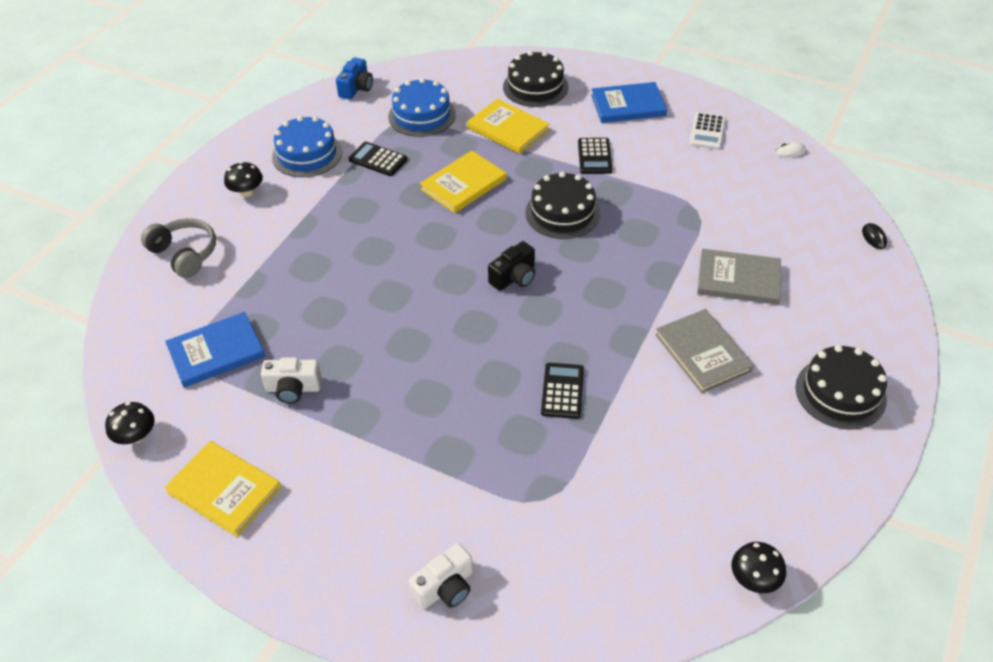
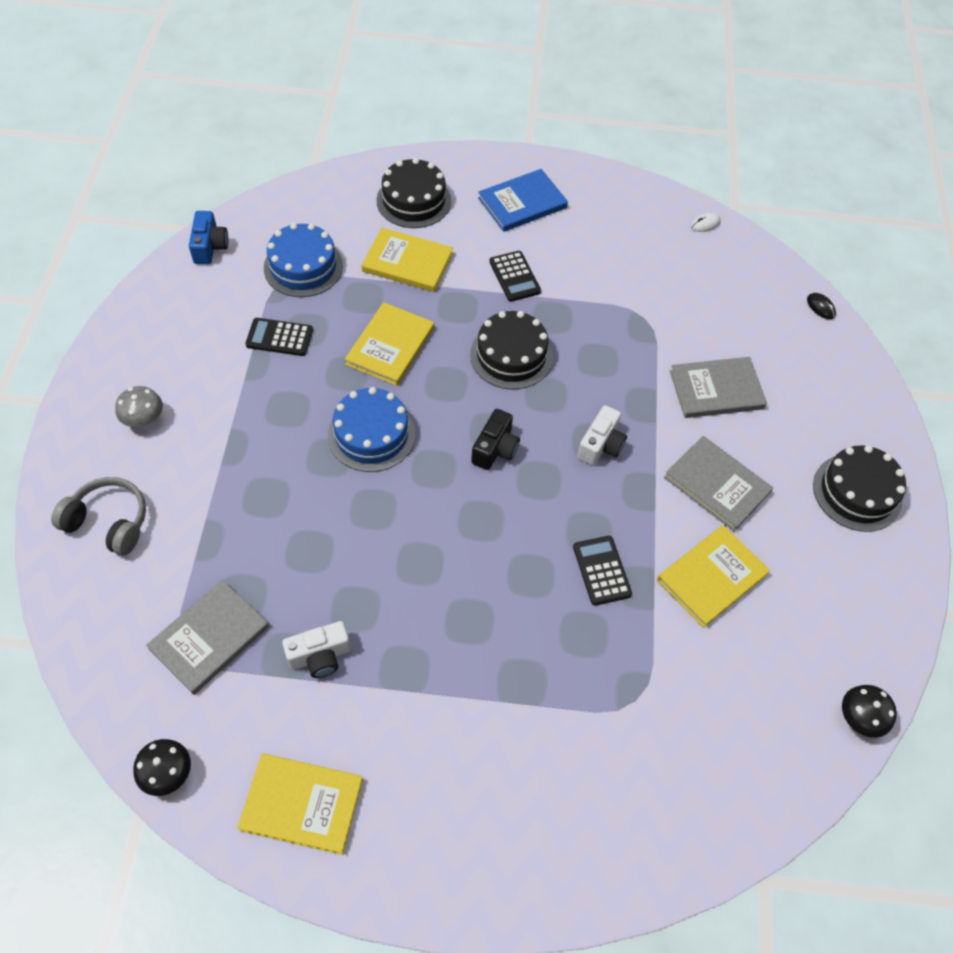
camera: 25 degrees left, 10 degrees up
blue book [165,312,265,388] -> grey book [146,580,269,695]
black mushroom [224,162,263,197] -> grey mushroom [115,386,163,427]
blue cake [272,116,342,177] -> blue cake moved to [328,387,415,472]
white camera [408,543,473,609] -> white camera moved to [577,405,627,466]
white calculator [689,112,726,150] -> none
none -> yellow book [657,525,770,628]

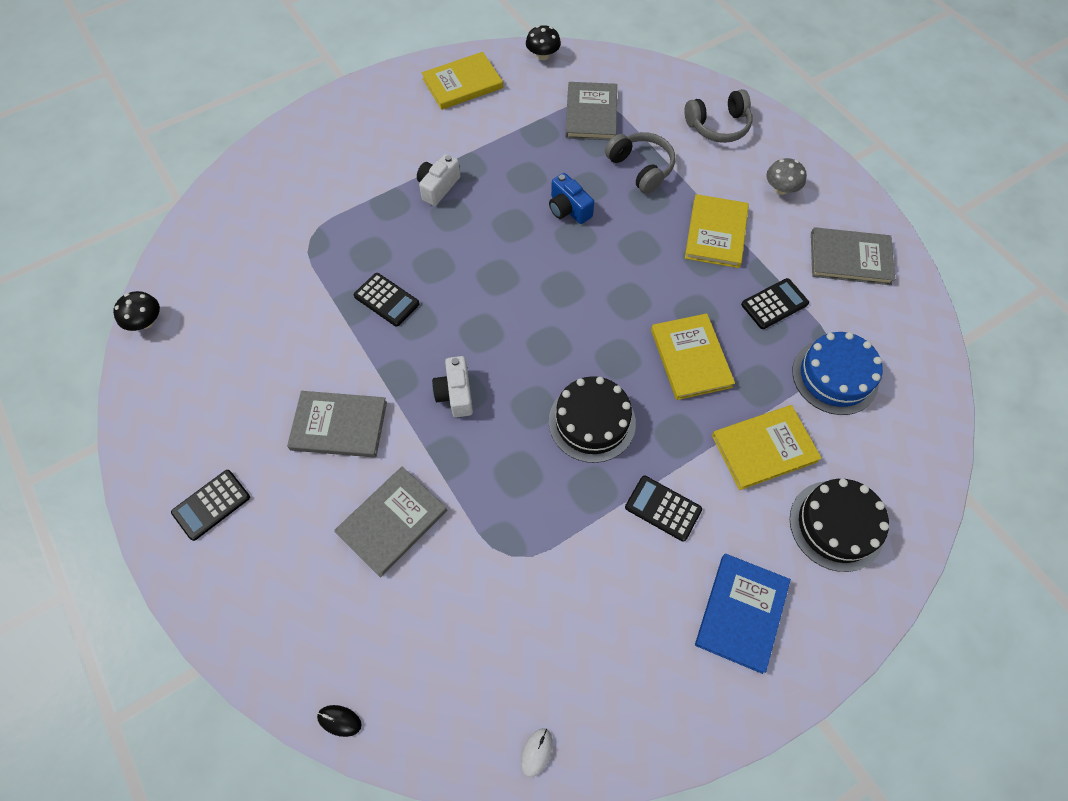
camera: 145 degrees right, 5 degrees up
blue camera [189,211,228,264] -> blue camera moved to [549,173,594,224]
white camera [282,621,351,678] -> white camera moved to [417,154,461,206]
blue cake [328,387,415,472] -> none
black camera [471,409,520,470] -> none
yellow book [657,525,770,628] -> yellow book moved to [685,194,749,268]
black cake [813,445,906,532] -> black calculator [171,470,250,541]
none -> grey headphones [605,132,675,194]
none -> grey book [811,227,895,285]

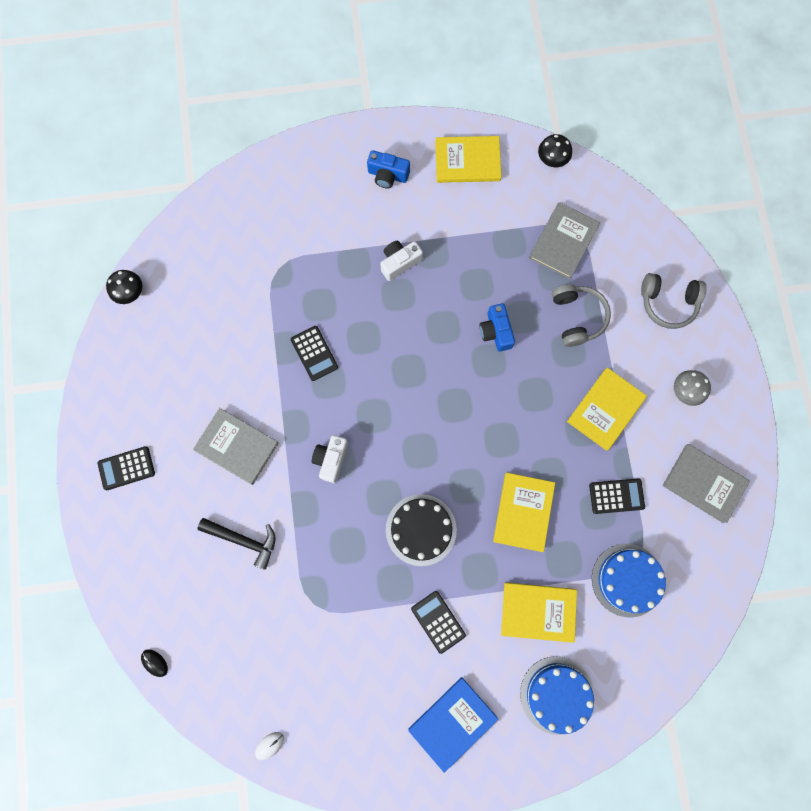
camera: 25 degrees right, 15 degrees up
grey book [334,467,448,578] -> black hammer [197,518,275,570]
black cake [790,479,889,572] -> blue cake [520,656,594,735]
none -> blue camera [367,150,410,189]

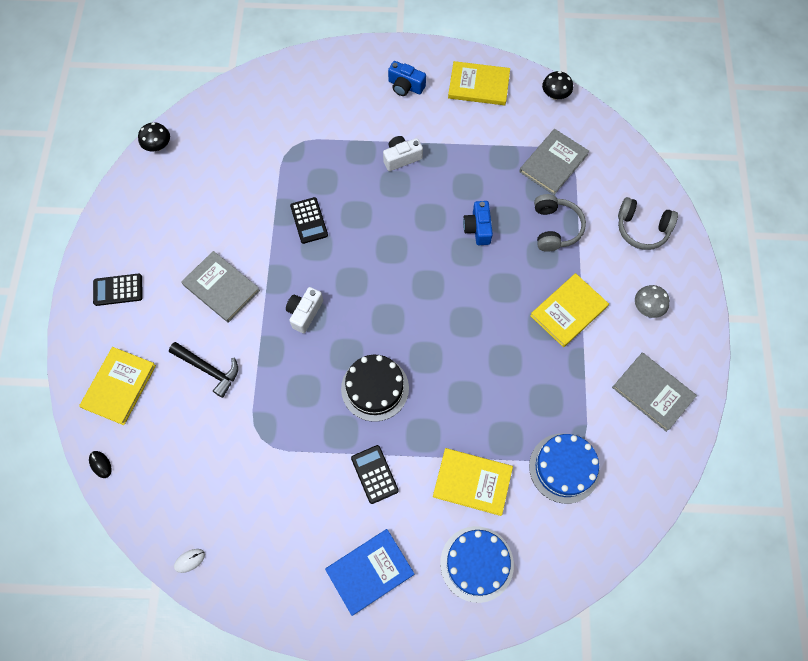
camera: 10 degrees right, 10 degrees down
yellow book [493,473,555,552] -> yellow book moved to [79,347,156,425]
black calculator [589,478,645,514] -> none

